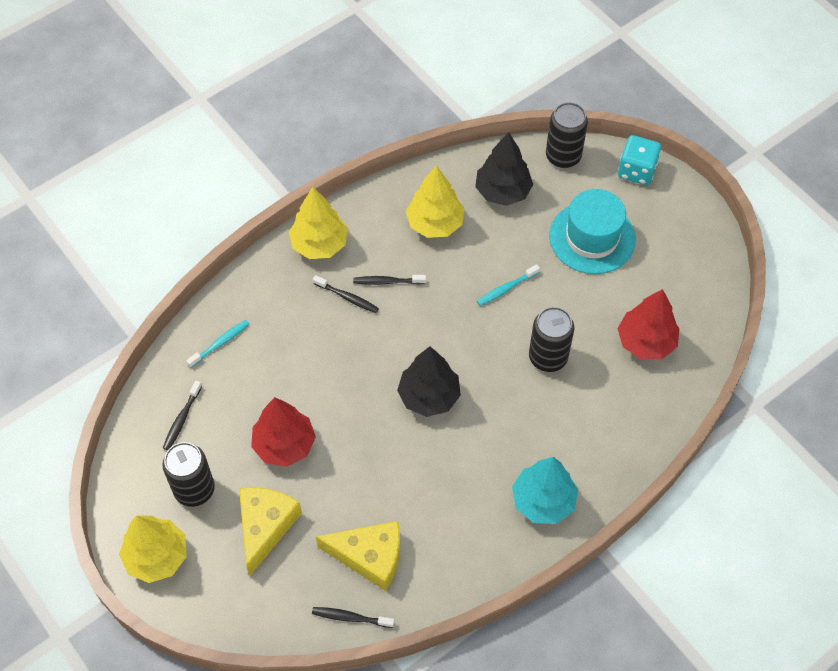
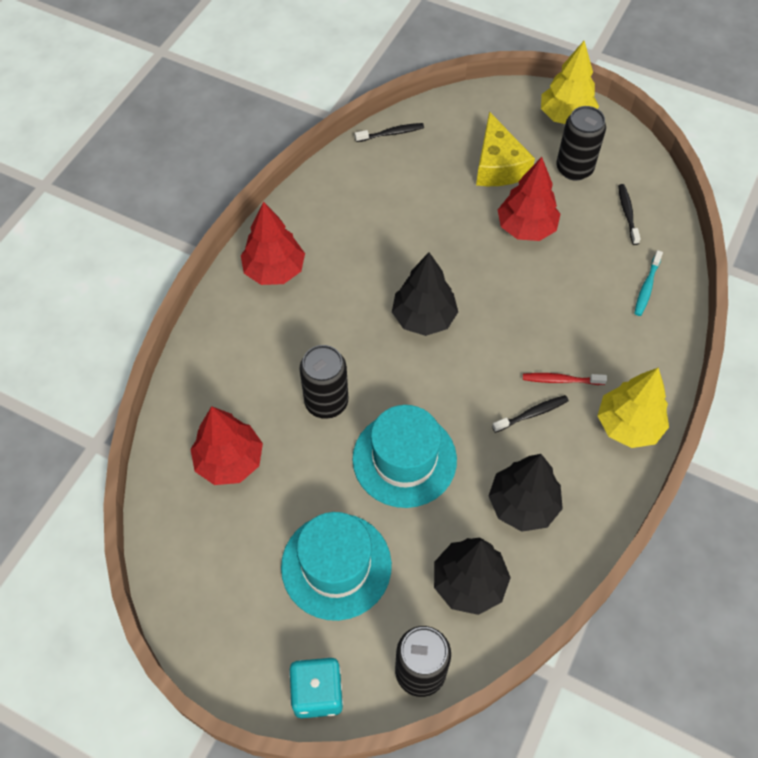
camera: 155 degrees right, 0 degrees up
black toothbrush [313,275,379,313] -> red toothbrush [523,373,607,385]
yellow cheese [316,521,400,591] -> none
yellow tree [406,165,464,238] -> black tree [488,454,563,532]
turquoise toothbrush [477,264,540,306] -> turquoise hat [352,405,457,508]
turquoise tree [512,457,578,524] -> red tree [241,201,305,285]

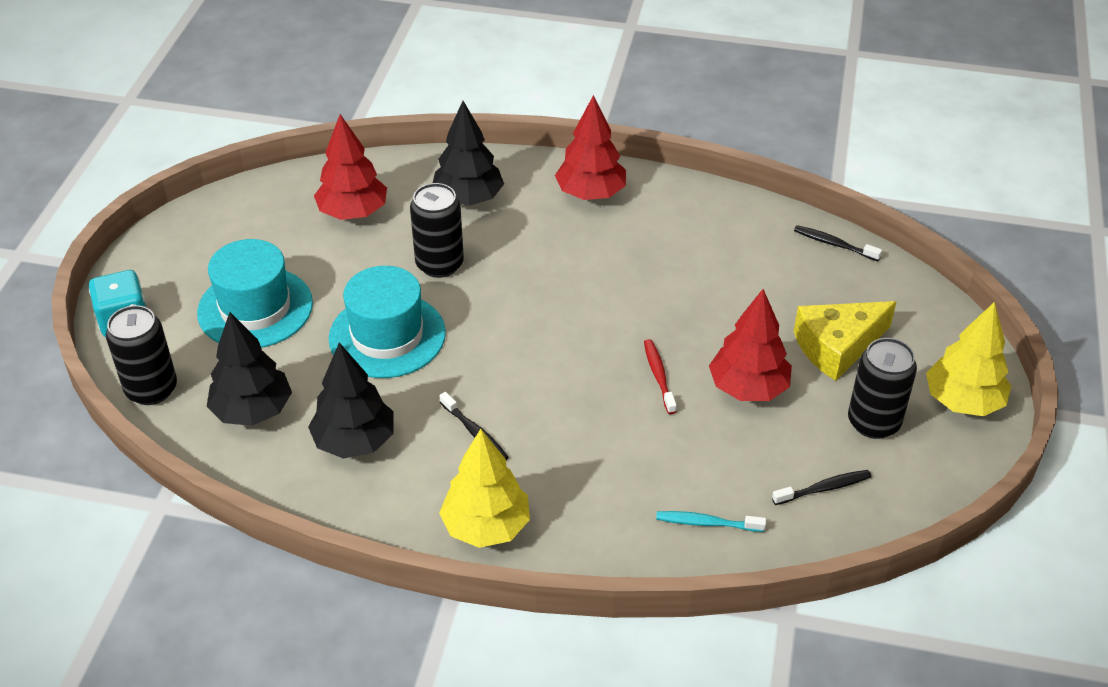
camera: 75 degrees right, 15 degrees down
black toothbrush [355,123,424,142] -> black toothbrush turned 150 degrees clockwise [794,225,882,261]
black tree [392,252,458,336] -> black tree moved to [433,101,504,206]
red toothbrush [523,373,607,385] -> red toothbrush moved to [644,339,677,414]

